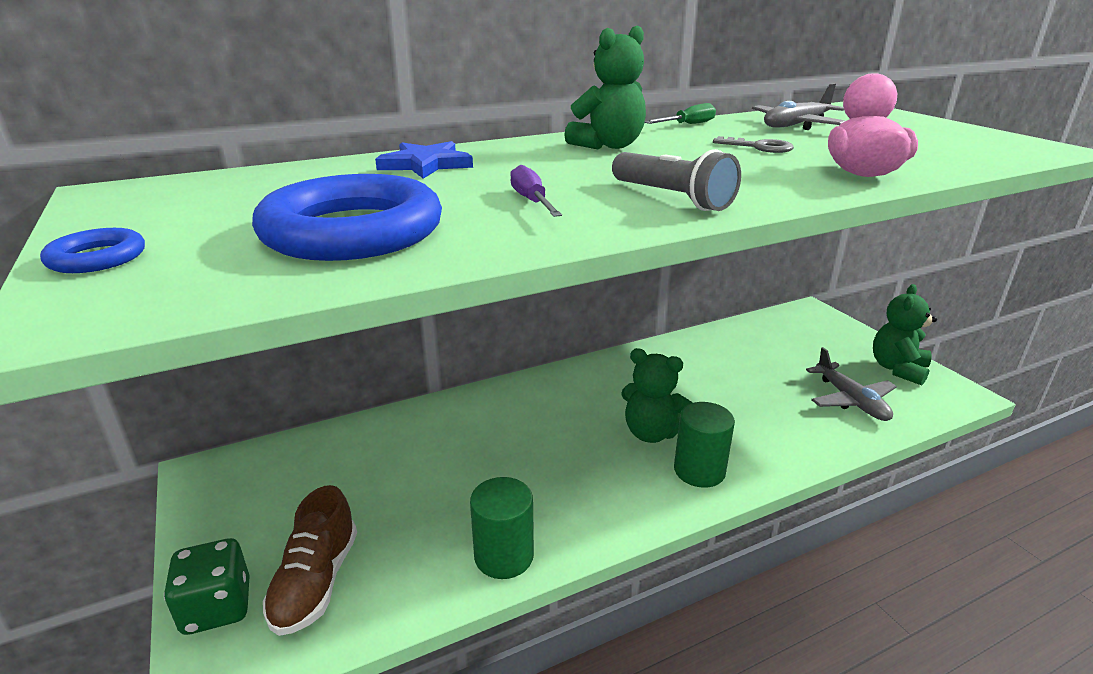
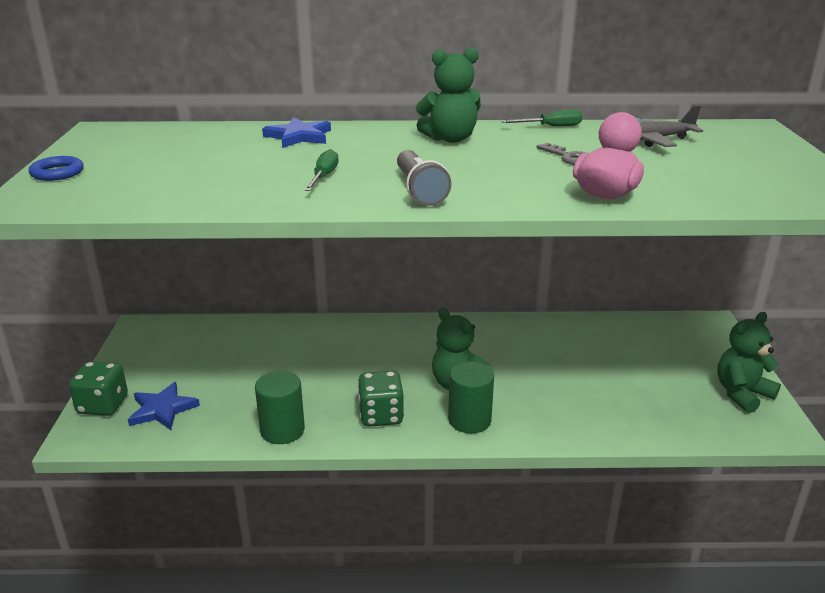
camera: 25 degrees right, 0 degrees up
blue ring [252,174,442,261] -> none
brown shoe [263,485,357,636] -> blue star [128,382,200,430]
purple screwdriver [510,165,562,217] -> green screwdriver [304,149,338,191]
grey plane [806,347,897,421] -> none
none -> green dice [358,371,404,427]

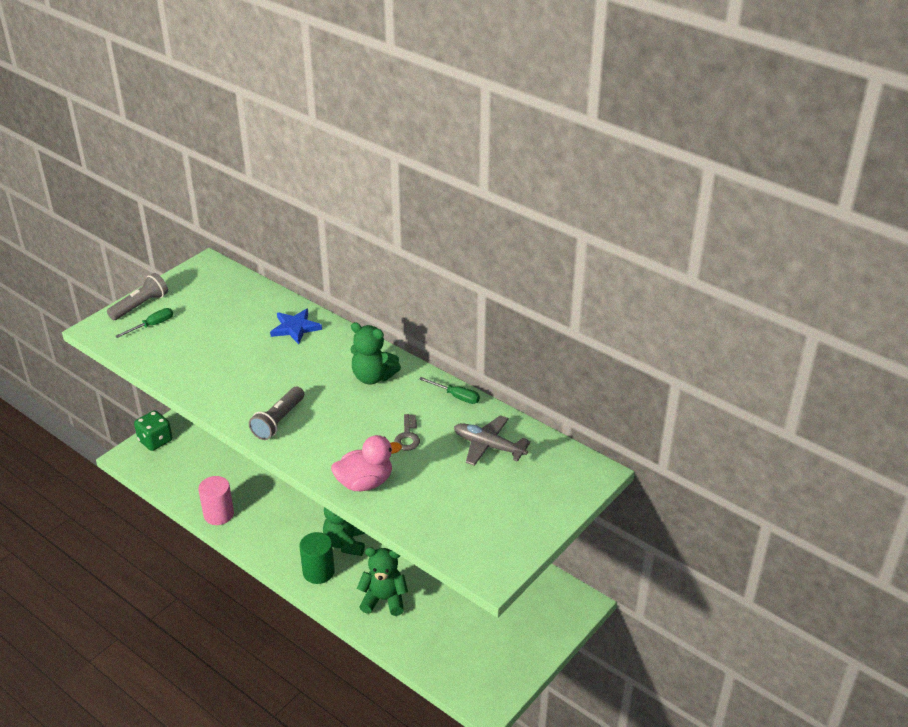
camera: 40 degrees right, 10 degrees up
blue ring [29,156,84,181] -> grey flashlight [107,273,168,320]
blue star [128,382,200,430] -> none
green cylinder [255,371,305,444] -> pink cylinder [198,476,234,525]
green screwdriver [304,149,338,191] -> green screwdriver moved to [116,308,173,338]
green dice [358,371,404,427] -> none
green teddy bear [717,312,781,413] -> green teddy bear moved to [357,547,408,616]

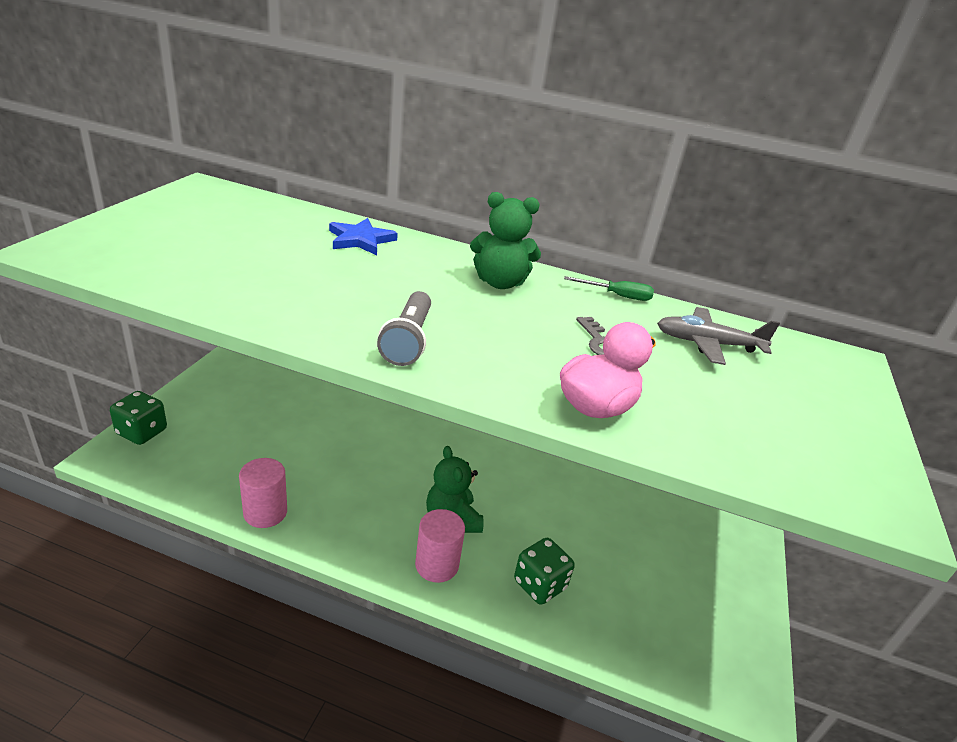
camera: 25 degrees left, 5 degrees down
grey flashlight [107,273,168,320] -> none
green screwdriver [116,308,173,338] -> none
green cylinder [300,532,335,584] -> pink cylinder [415,509,465,583]
green teddy bear [357,547,408,616] -> green dice [514,538,575,605]

